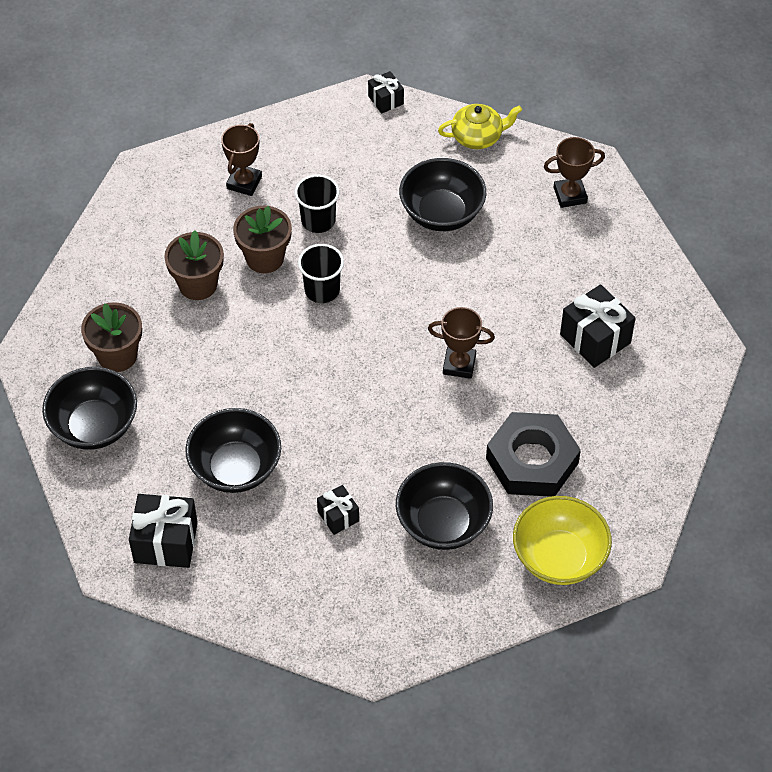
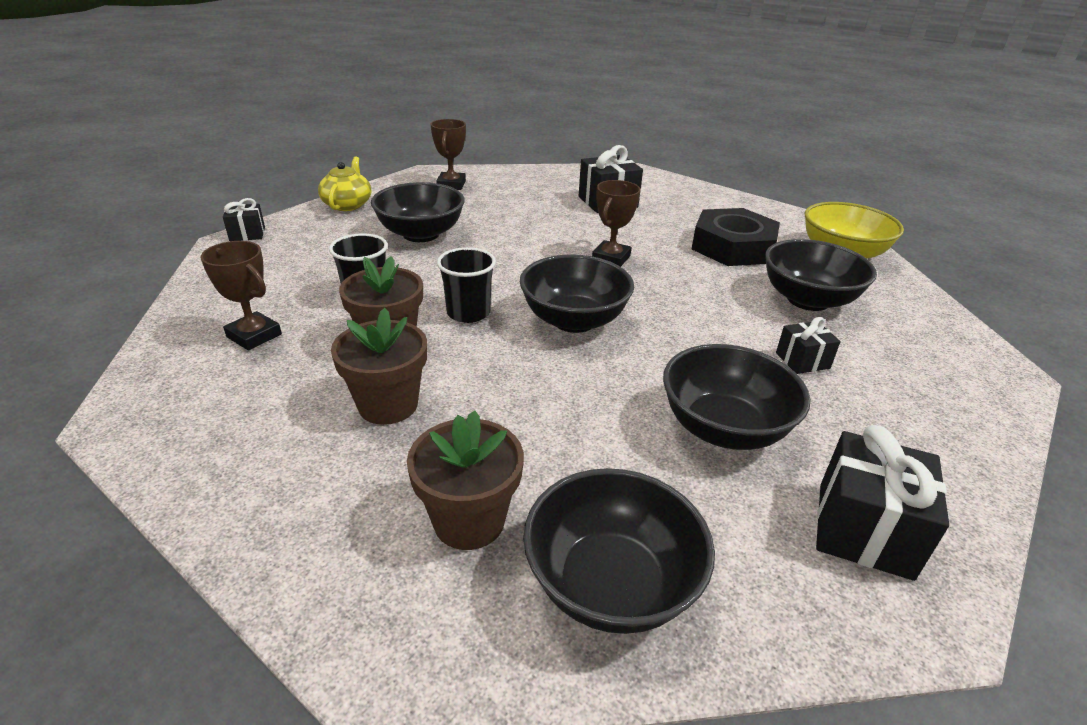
camera: 75 degrees left, 20 degrees down
none -> black bowl [520,254,634,333]

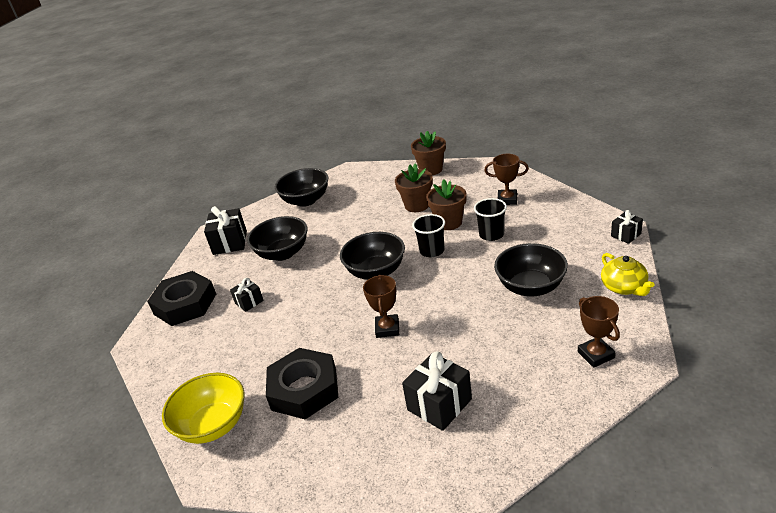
camera: 160 degrees right, 0 degrees up
brown flower pot [407,410,524,550] -> brown flower pot moved to [411,131,446,175]
black bowl [765,239,877,311] -> none
none -> black nut [147,271,216,326]

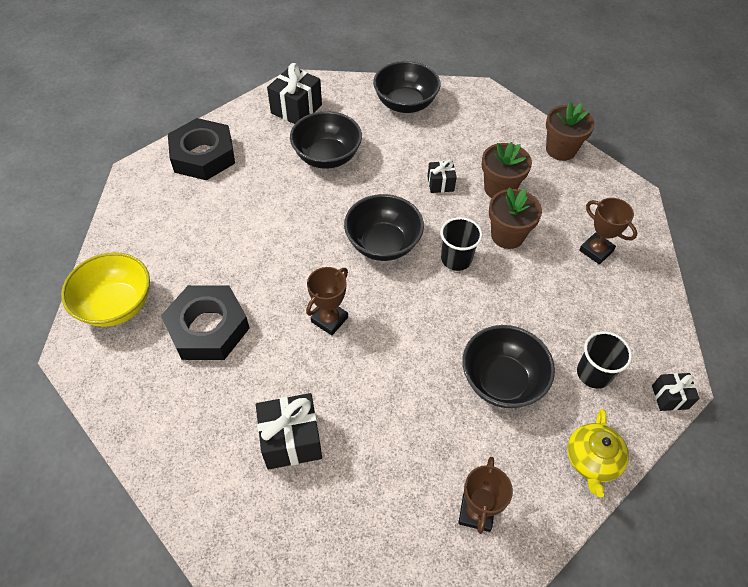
camera: 30 degrees right, 20 degrees up
black gift [230,278,264,312] -> black gift moved to [427,160,457,193]
black cup [474,198,507,241] -> black cup moved to [577,331,632,389]

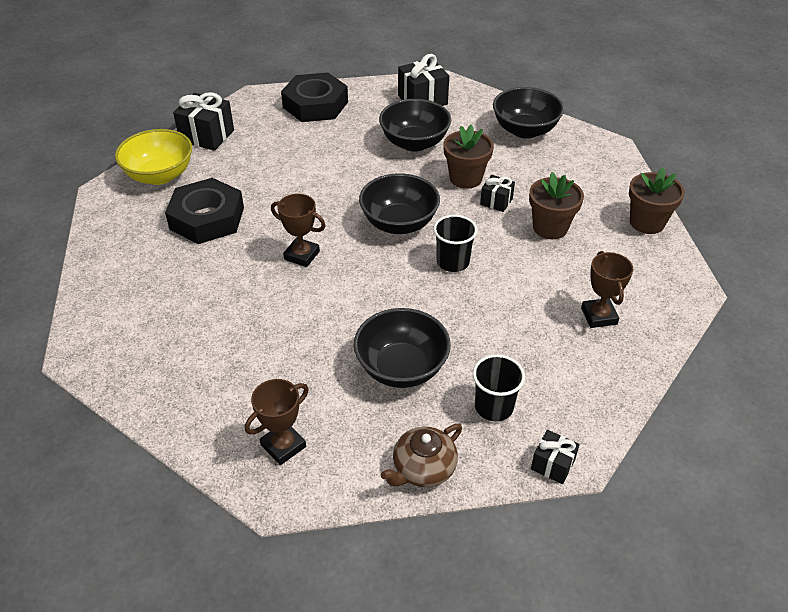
camera: 35 degrees right, 10 degrees down
black gift [256,393,322,470] -> black gift moved to [173,92,234,151]
brown trophy [306,267,348,335] -> brown trophy turned 45 degrees clockwise [271,194,326,267]
brown flower pot [489,187,542,249] -> brown flower pot moved to [443,125,494,189]
yellow teapot [568,409,629,497] -> brown teapot [381,424,462,487]

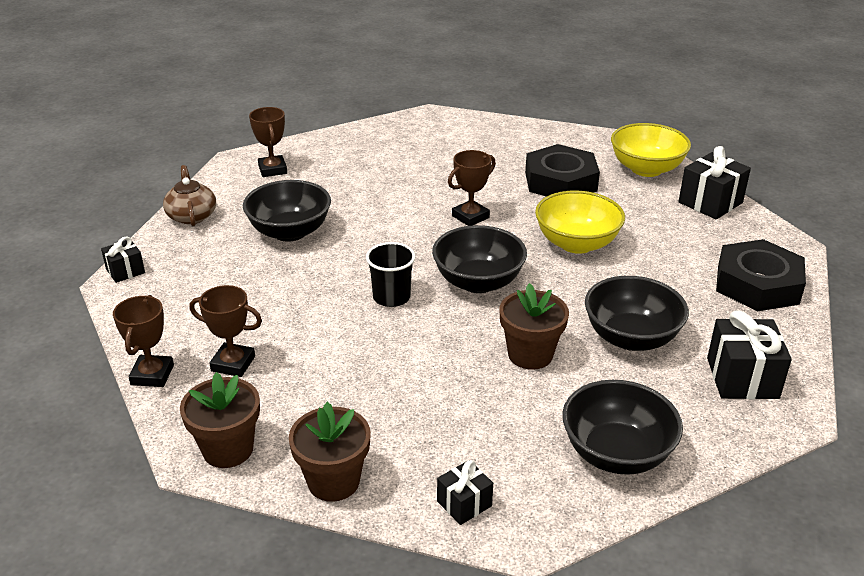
camera: 115 degrees right, 10 degrees down
black cup [473,354,525,422] -> none
black gift [480,175,515,212] -> black gift moved to [437,460,493,525]
brown flower pot [529,172,584,239] -> brown flower pot moved to [180,372,260,468]
none -> brown trophy [113,295,174,387]
none -> yellow bowl [535,191,625,254]

